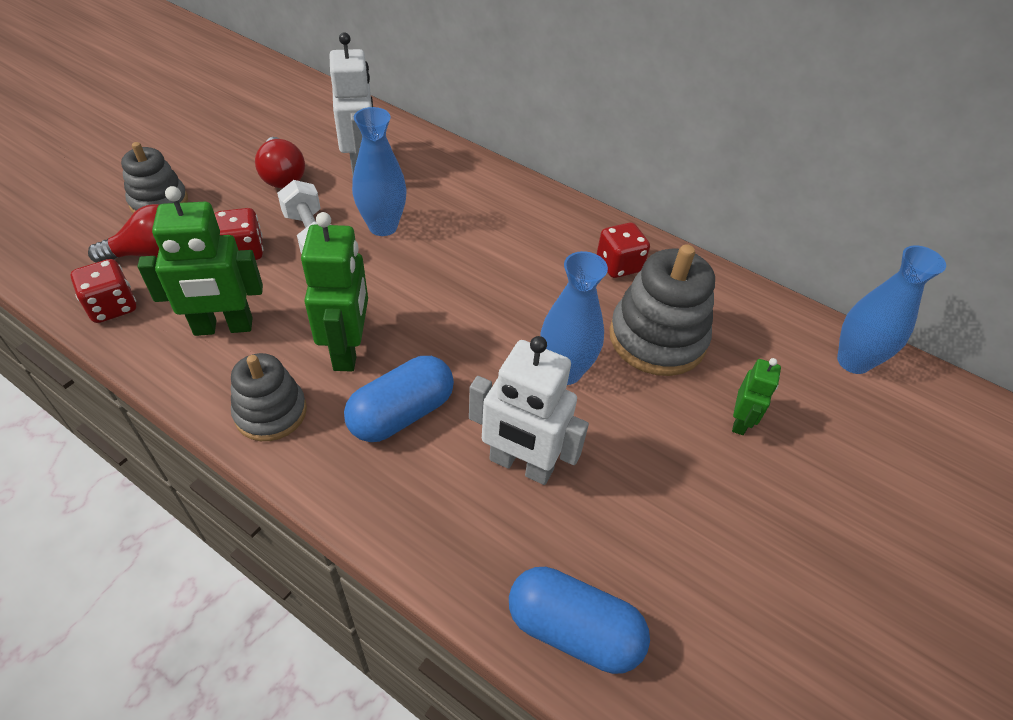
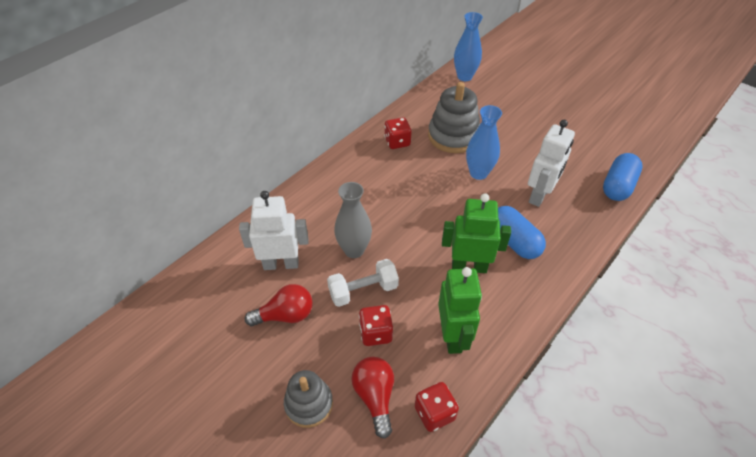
camera: 80 degrees left, 0 degrees up
grey stacking toy [231,353,307,441] -> none
blue vase [352,107,407,236] -> grey vase [334,182,372,258]
green robot [732,358,781,435] -> none

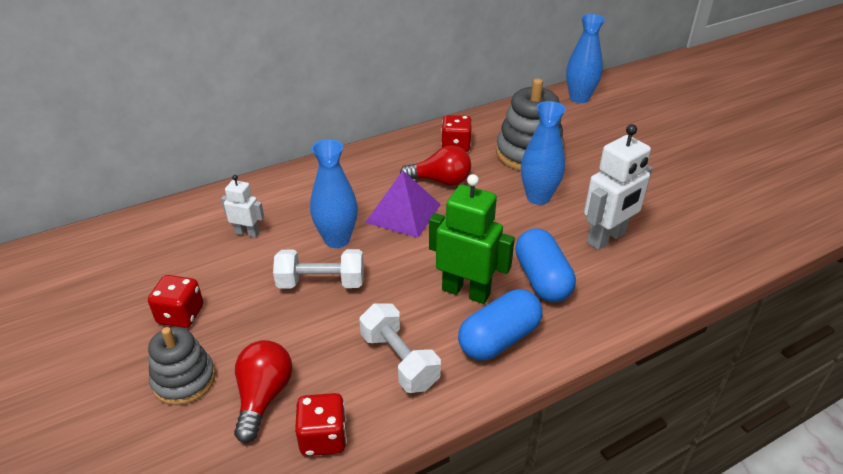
camera: 20 degrees right, 10 degrees down
white robot [239,191,308,270] -> white robot [221,175,264,238], size x0.55
red light bulb [245,284,312,326] -> red light bulb moved to [400,145,471,186]
grey vase [334,182,372,258] -> blue vase [310,139,358,248]
red dice [359,305,393,346] -> red dice moved to [148,275,203,328]
green robot [438,267,482,354] -> white dumbbell [359,304,441,393]
blue capsule [603,153,643,201] -> blue capsule moved to [458,289,542,360]
none -> purple pyramid [365,170,441,238]

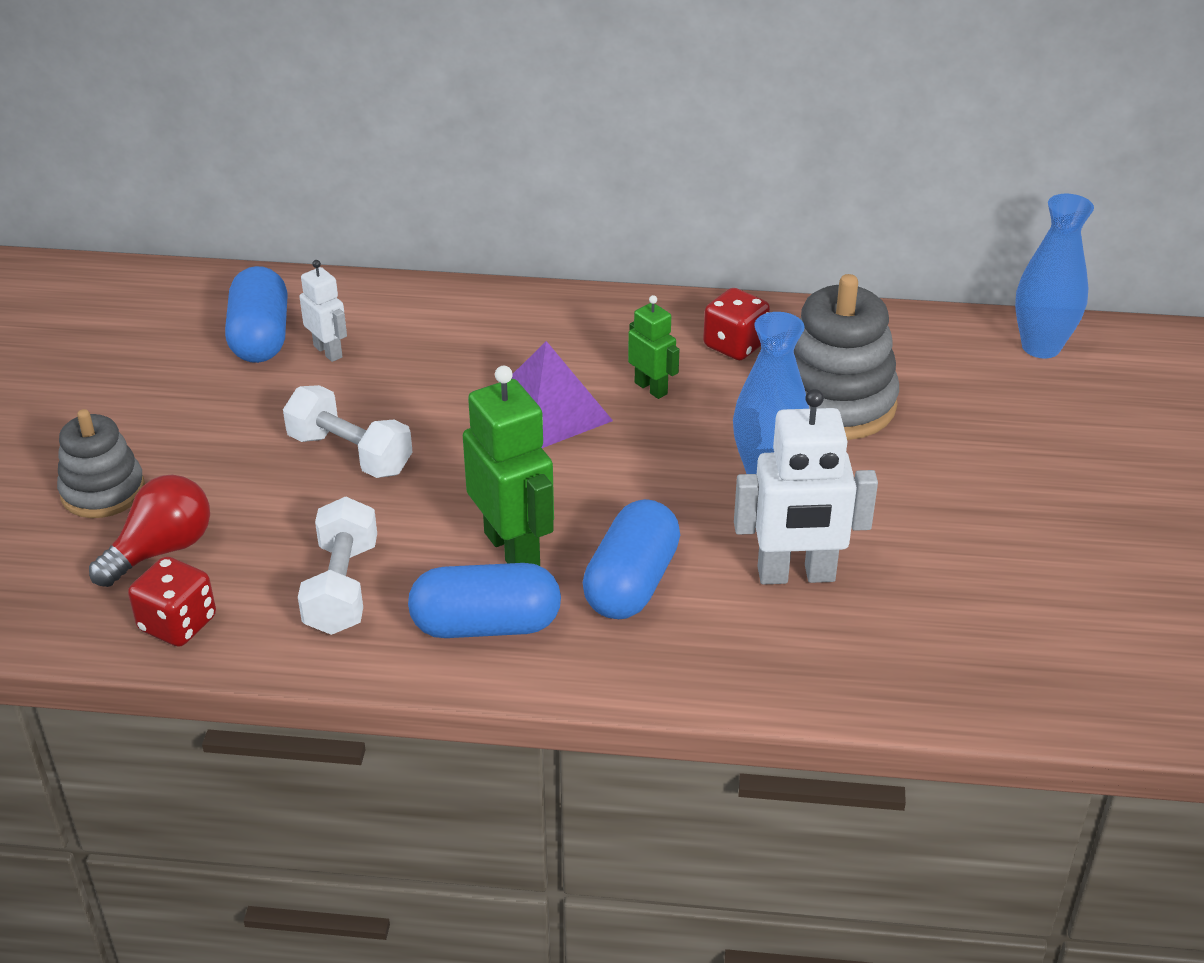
camera: 35 degrees right, 0 degrees up
red dice [148,275,203,328] -> none
blue vase [310,139,358,248] -> none
red light bulb [400,145,471,186] -> green robot [628,295,679,399]
none -> blue capsule [225,266,288,363]

